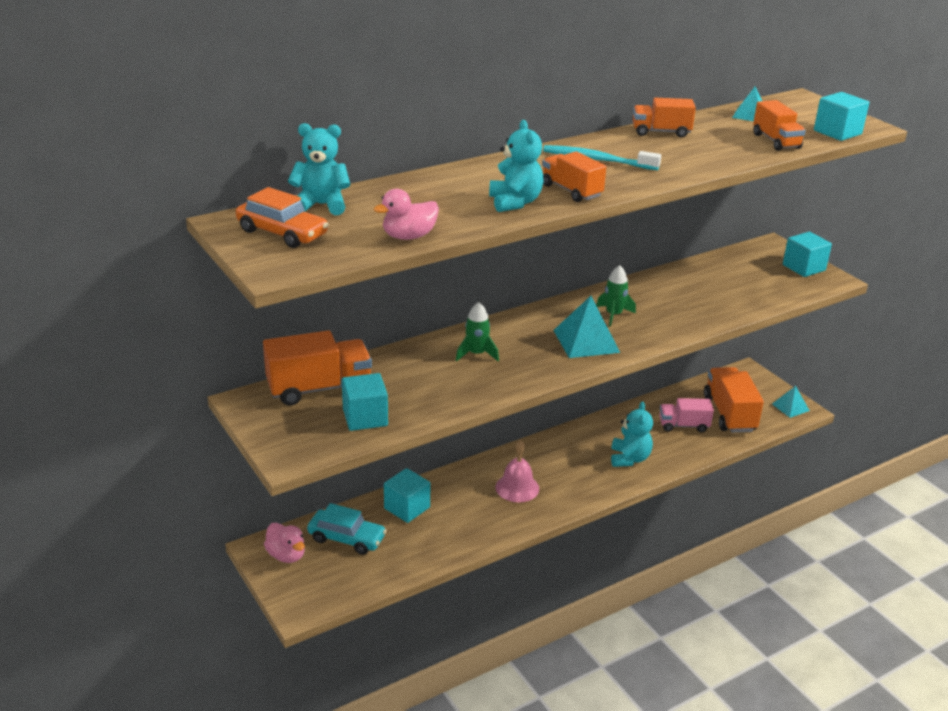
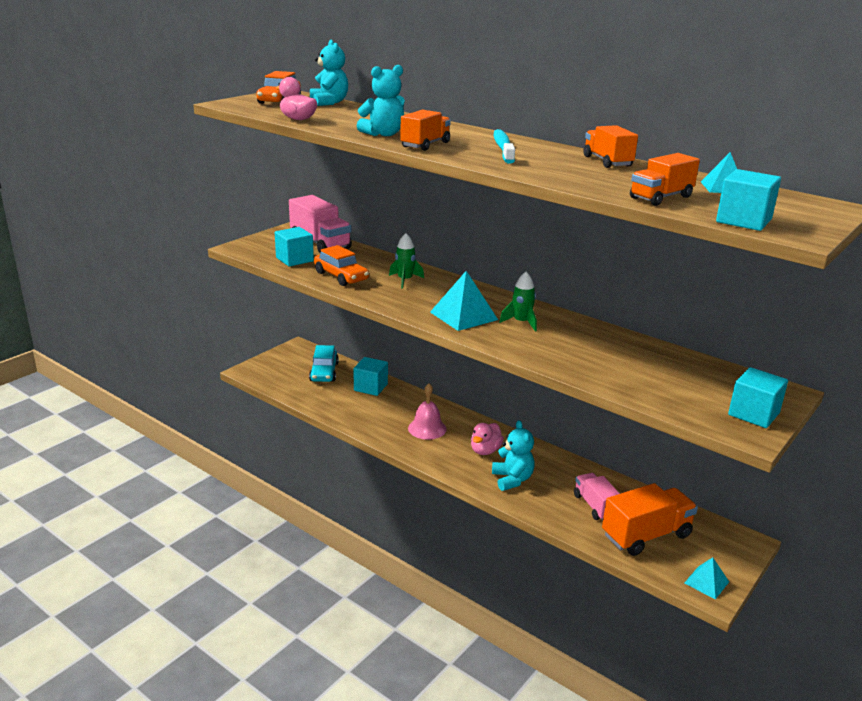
camera: 70 degrees right, 5 degrees down
orange truck [263,330,372,406] -> pink truck [289,195,352,253]
pink duck [264,523,305,563] -> pink duck moved to [471,423,504,455]
turquoise teddy bear [611,402,653,467] -> turquoise teddy bear turned 90 degrees counterclockwise [492,420,535,491]
none -> orange car [314,245,369,286]

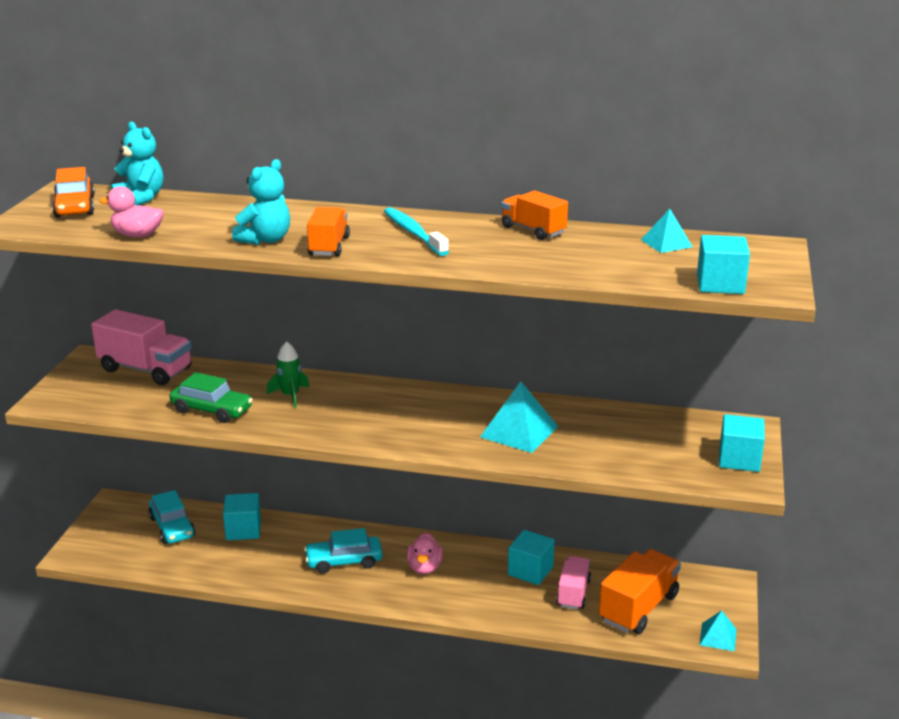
camera: 25 degrees left, 0 degrees up
turquoise cube [275,227,314,267] -> turquoise cube moved to [508,530,555,585]
orange car [314,245,369,286] -> green car [170,372,253,423]
pink bell [408,383,447,440] -> turquoise car [304,528,383,574]
turquoise pyramid [430,271,498,331] -> turquoise pyramid moved to [480,382,558,453]
turquoise teddy bear [492,420,535,491] -> none
green rocket [499,272,537,332] -> none
pink truck [574,473,620,521] -> pink truck turned 60 degrees clockwise [556,556,591,610]
orange truck [630,153,700,206] -> none

